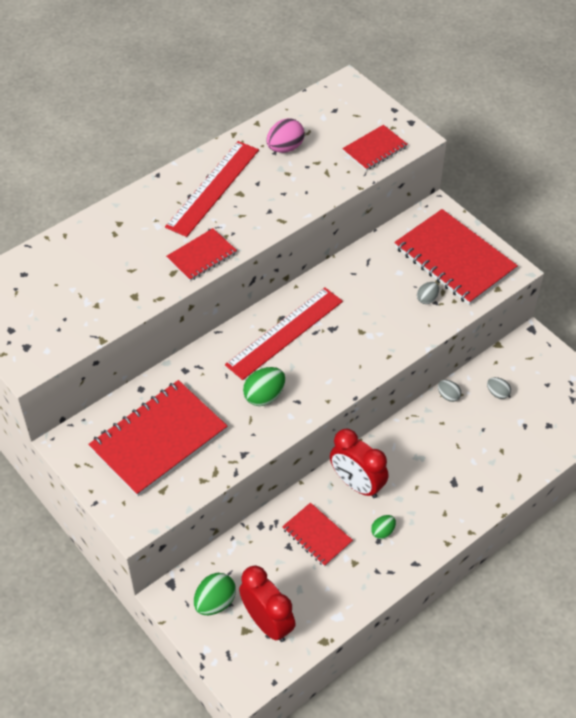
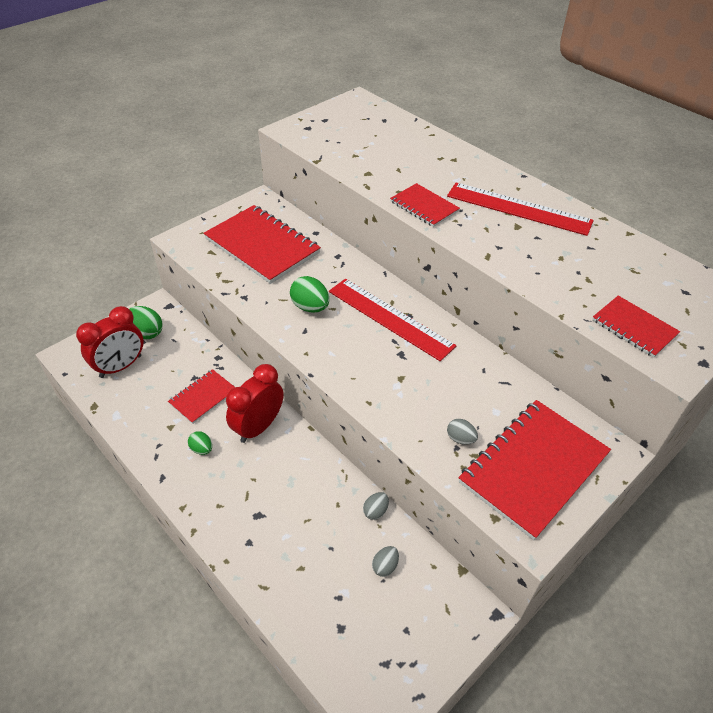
camera: 85 degrees right, 5 degrees down
pink egg [266,118,304,153] -> none

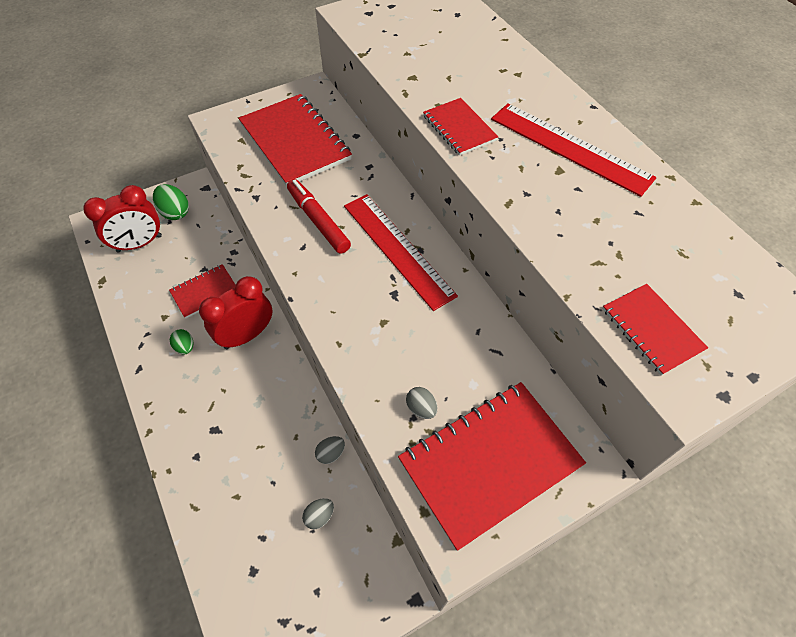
camera: 15 degrees right, 10 degrees up
green egg [290,276,329,313] -> red marker [287,179,351,254]

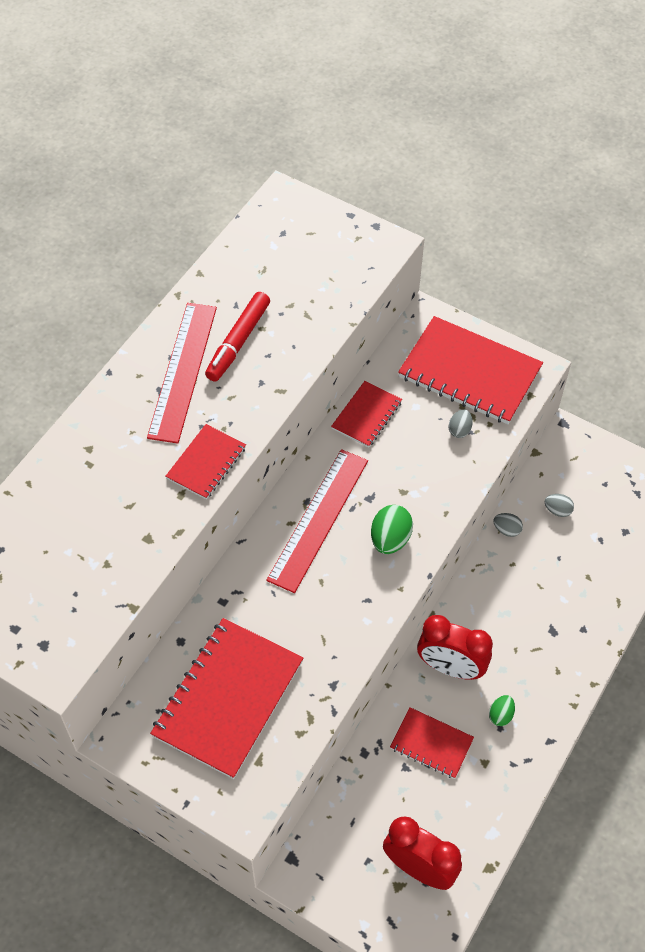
camera: 120 degrees left, 0 degrees up
green egg [153,184,189,220] -> green egg moved to [371,505,413,554]
red marker [287,179,351,254] -> red marker moved to [205,292,270,382]
red notebook [603,284,708,376] -> red notebook moved to [331,381,402,448]

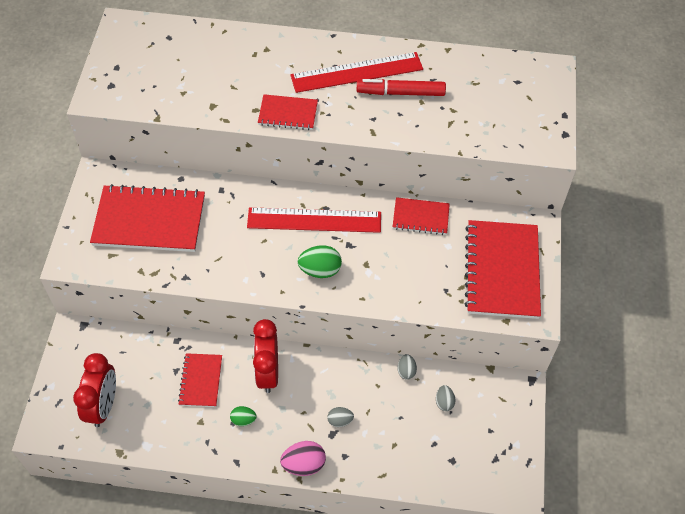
camera: 65 degrees right, 0 degrees up
grey egg [449,409,473,438] -> grey egg moved to [327,407,354,427]
none -> pink egg [280,441,326,476]

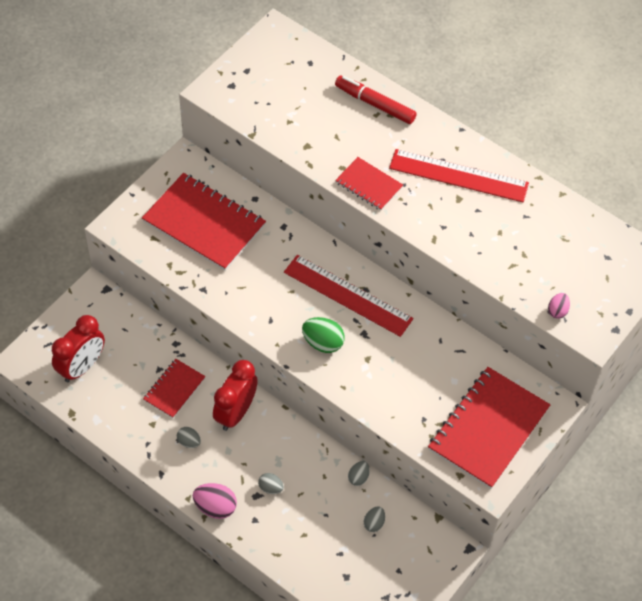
camera: 30 degrees right, 0 degrees up
green egg [230,406,256,426] -> grey egg [177,427,201,448]
red marker [357,79,446,96] -> red marker moved to [335,75,417,124]
red notebook [393,197,450,235] -> none
none -> pink egg [548,293,570,319]

